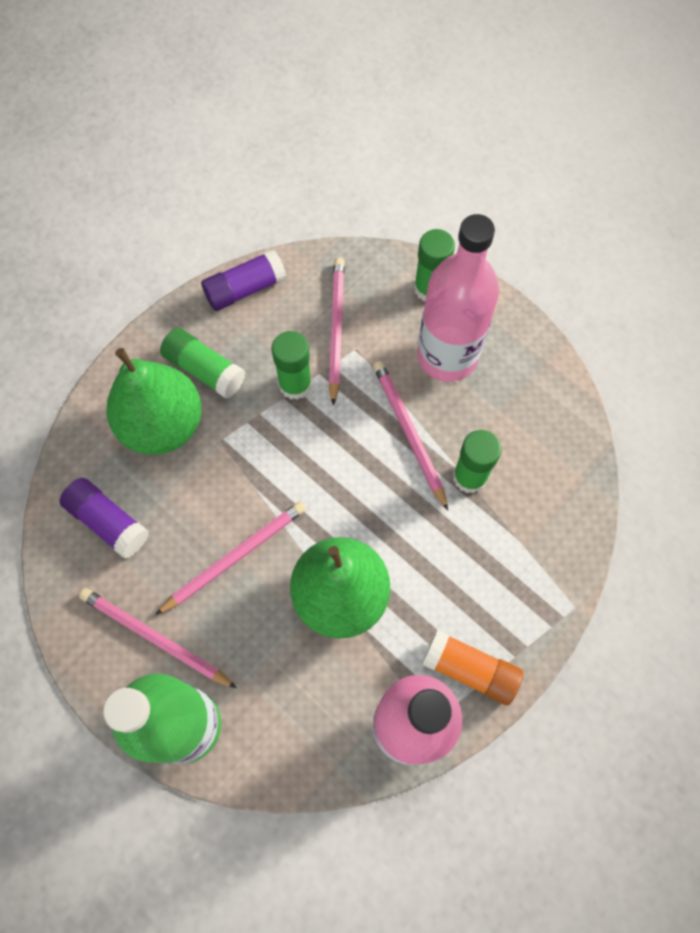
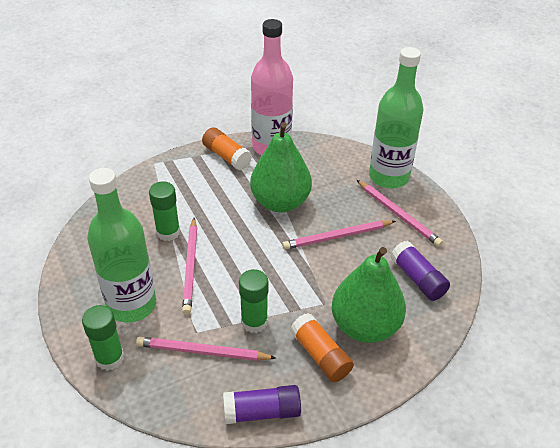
camera: 160 degrees left, 25 degrees down
green glue stick [160,328,245,398] -> orange glue stick [290,313,354,382]
pink pencil [329,257,345,406] -> pink pencil turned 75 degrees clockwise [136,337,276,361]
pink bottle [417,214,499,382] -> green bottle [87,168,156,323]

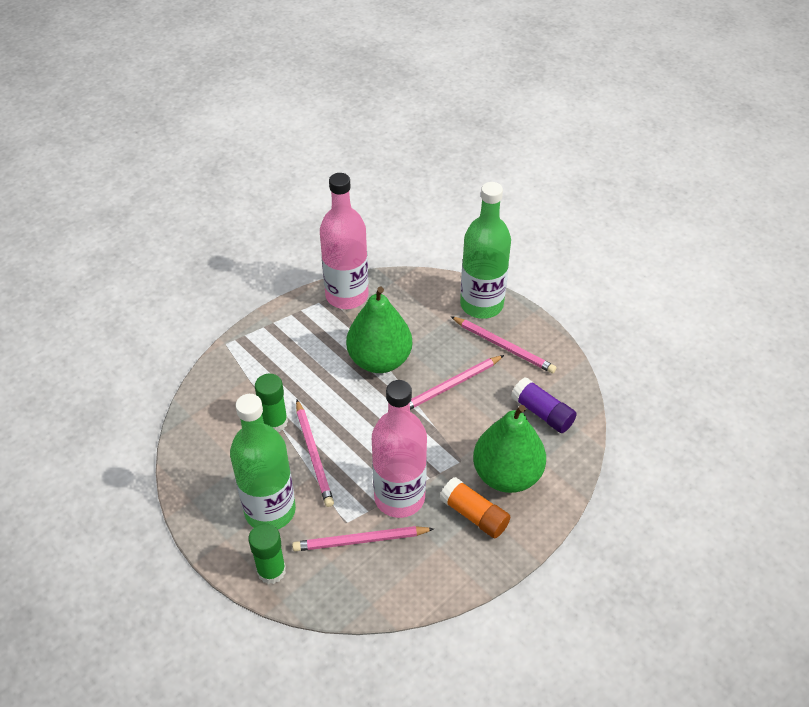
camera: 15 degrees left, 5 degrees up
orange glue stick [202,127,252,170] -> none
purple glue stick [223,385,301,424] -> none
green glue stick [239,269,268,333] -> pink bottle [372,380,427,518]

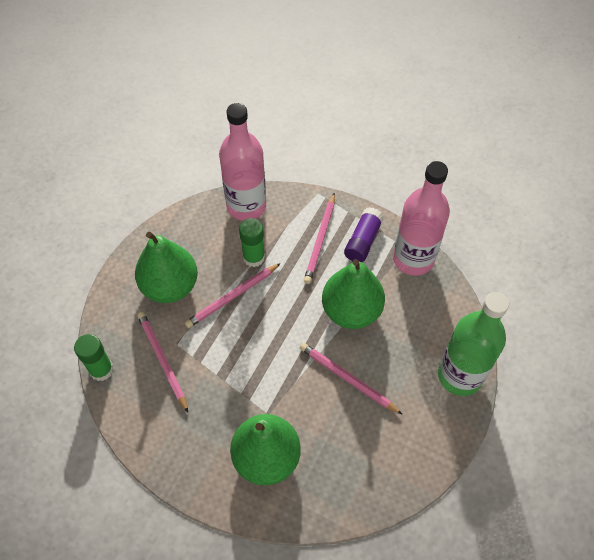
camera: 70 degrees right, 10 degrees up
green bottle [230,394,296,529] -> green pear [135,232,198,303]
green glue stick [249,523,286,584] -> green glue stick moved to [74,334,114,381]
pink bottle [372,380,427,518] -> pink bottle moved to [219,103,266,221]
orange glue stick [439,477,510,538] -> none
pink pencil [450,316,556,373] -> pink pencil moved to [304,193,335,284]
purple glue stick [511,377,577,433] -> purple glue stick moved to [344,207,384,262]

